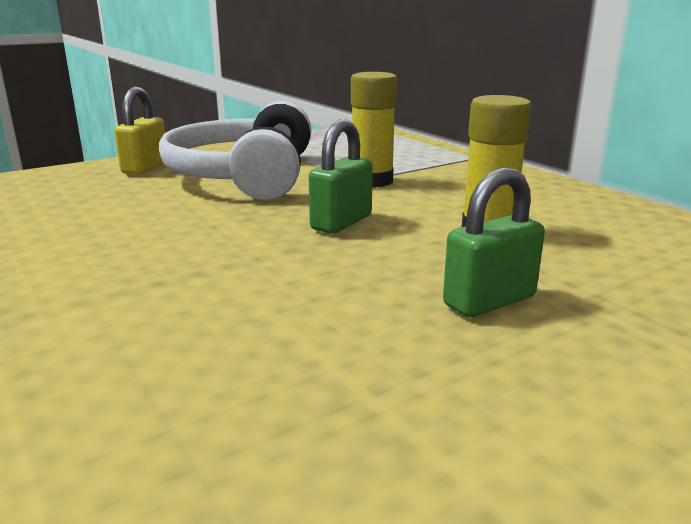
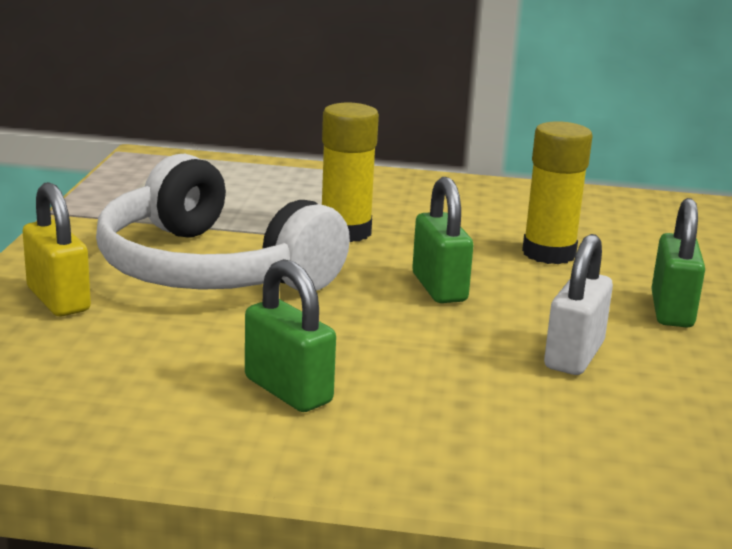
camera: 50 degrees left, 0 degrees up
none -> green padlock [245,259,336,412]
none -> white padlock [544,234,613,375]

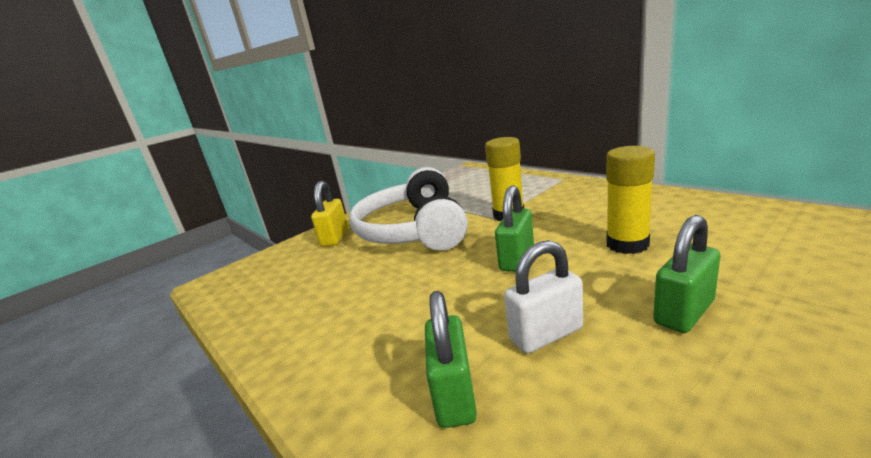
camera: 45 degrees right, 0 degrees up
green padlock [245,259,336,412] -> green padlock moved to [425,291,477,428]

